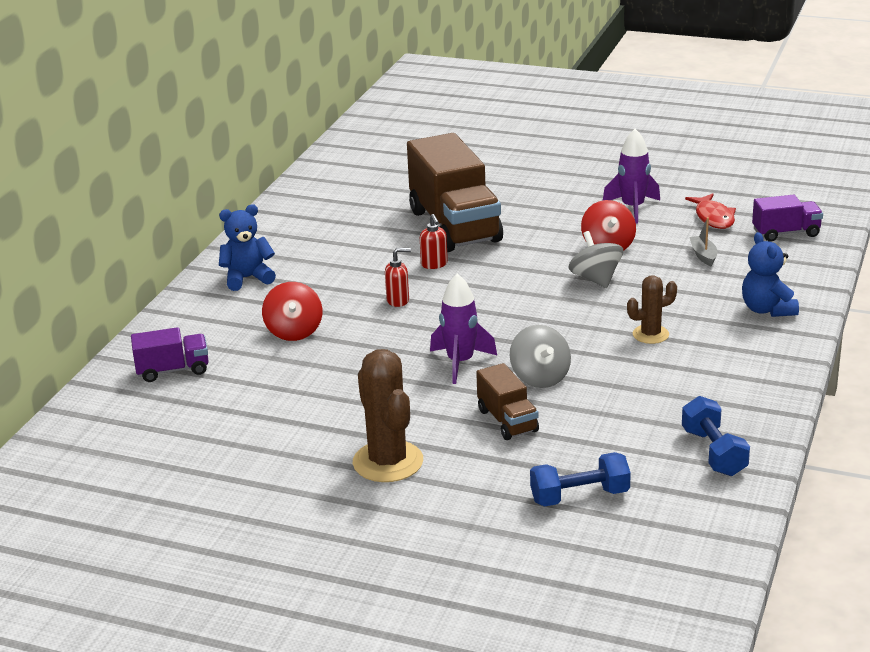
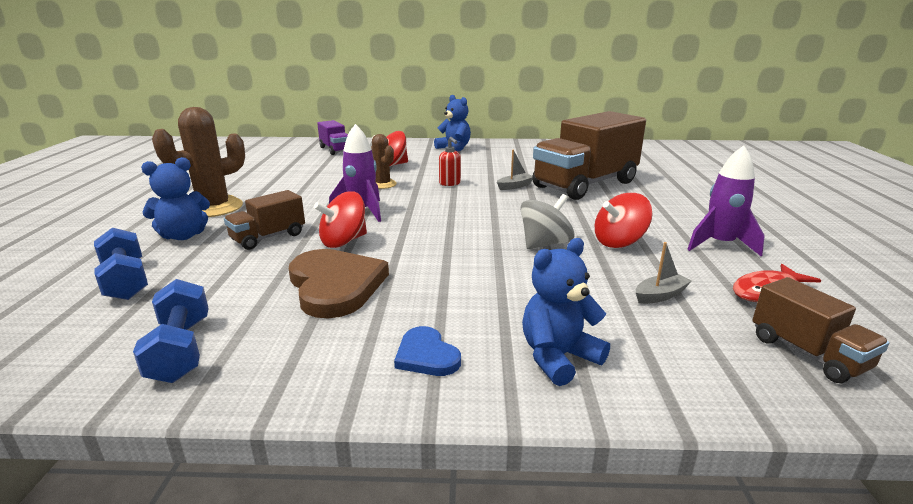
camera: 70 degrees right, 5 degrees down
red soap dispenser [420,214,448,269] -> grey boat [497,150,533,190]
grey spinning top [510,325,571,388] -> red spinning top [314,191,367,248]
brown cactus [627,275,677,344] -> brown cactus moved to [371,134,397,189]
blue dumbbell [682,396,750,476] -> blue dumbbell turned 75 degrees counterclockwise [133,279,209,383]
purple truck [752,195,823,242] -> brown truck [752,277,889,383]
none -> blue teddy bear [141,157,210,240]
none -> brown heart [289,249,389,318]
none -> blue heart [394,326,461,376]

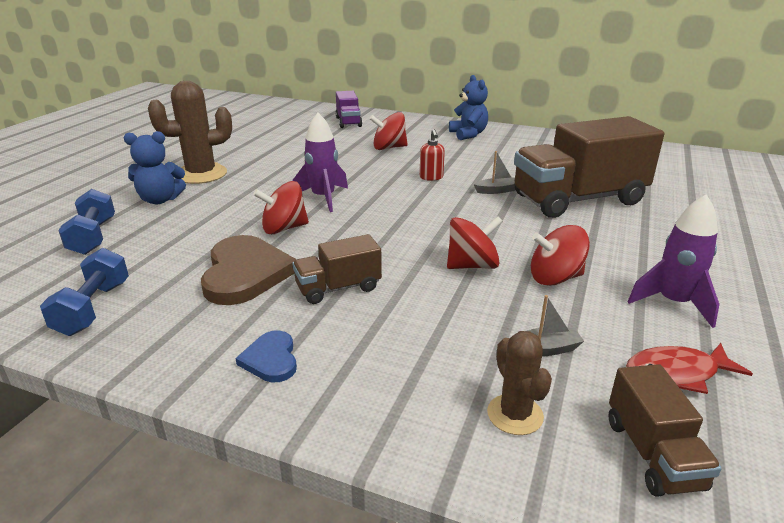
camera: 20 degrees right, 5 degrees up
brown truck [224,190,305,250] -> brown truck moved to [292,234,382,304]
brown cactus [371,134,397,189] -> brown cactus moved to [487,331,552,435]
grey spinning top [520,194,575,249] -> red spinning top [447,216,503,269]
blue teddy bear [522,238,610,386] -> none

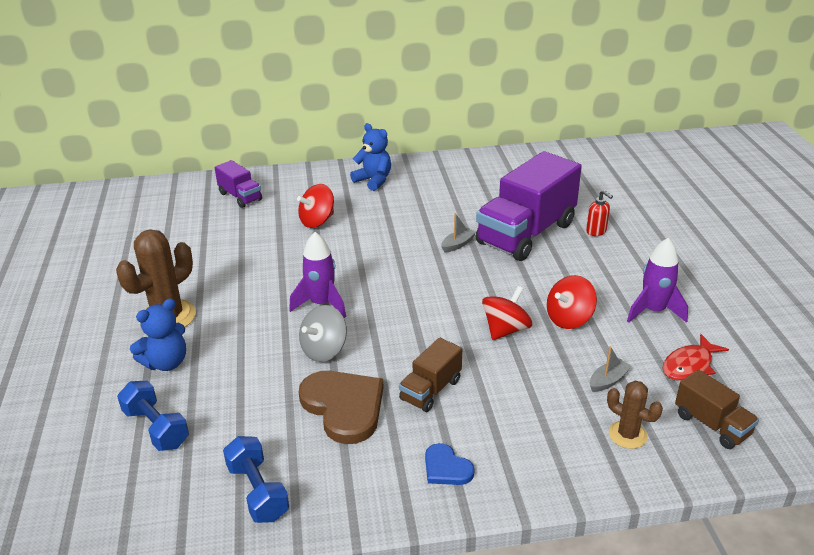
camera: 30 degrees left, 5 degrees up
red spinning top [253,181,309,234] -> grey spinning top [299,305,347,362]
red soap dispenser [420,129,445,181] -> red soap dispenser moved to [586,190,613,236]
brown truck [514,116,664,218] -> purple truck [476,151,582,261]

